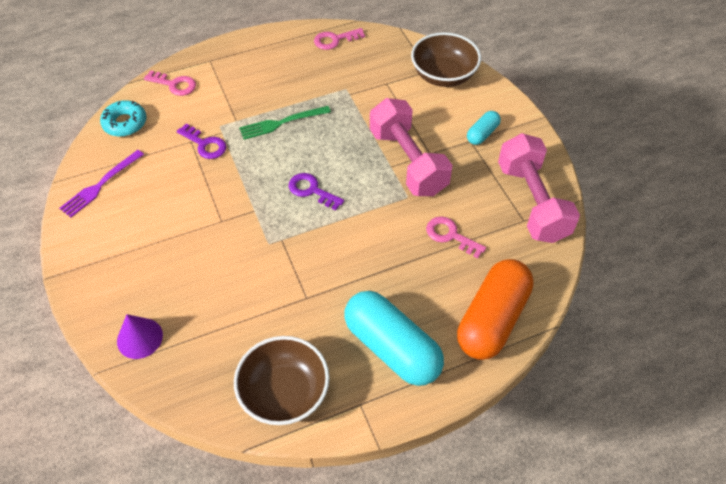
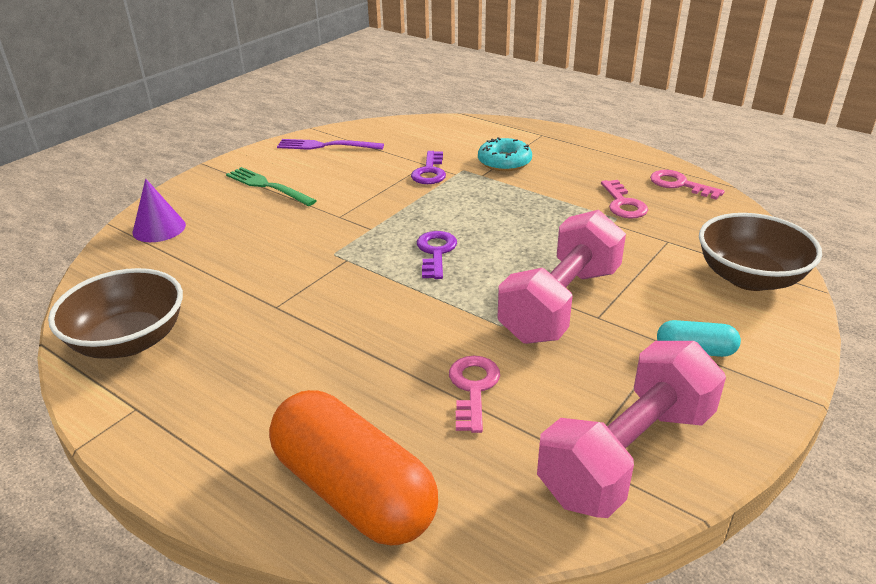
camera: 60 degrees right, 20 degrees down
turquoise donut [100,100,147,137] -> turquoise donut moved to [478,137,532,171]
pink key [144,70,196,96] -> pink key moved to [601,180,648,219]
green fork [239,106,331,140] -> green fork moved to [226,167,317,206]
turquoise capsule [344,291,444,386] -> none
orange capsule [457,259,534,360] -> orange capsule turned 45 degrees clockwise [269,390,438,545]

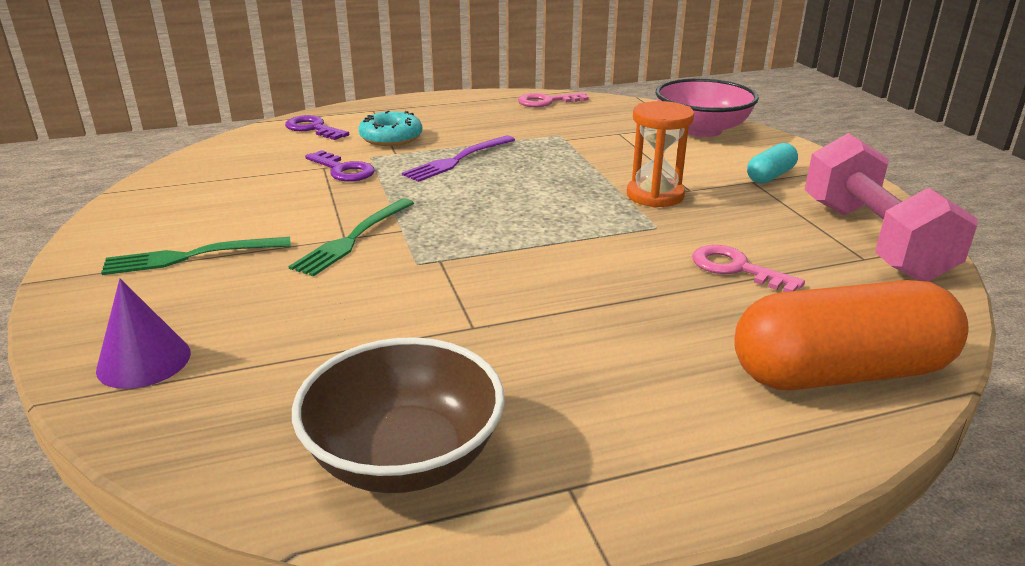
camera: 55 degrees left, 5 degrees down
purple fork [277,139,384,150] -> purple fork moved to [402,135,515,182]
purple key [417,231,457,279] -> purple key moved to [285,115,349,140]
pink dumbbell [498,210,626,344] -> orange hourglass [627,101,694,208]
pink key [601,180,648,219] -> none
brown bowl [699,213,822,291] -> pink bowl [656,78,759,137]
none -> green fork [289,198,414,276]

